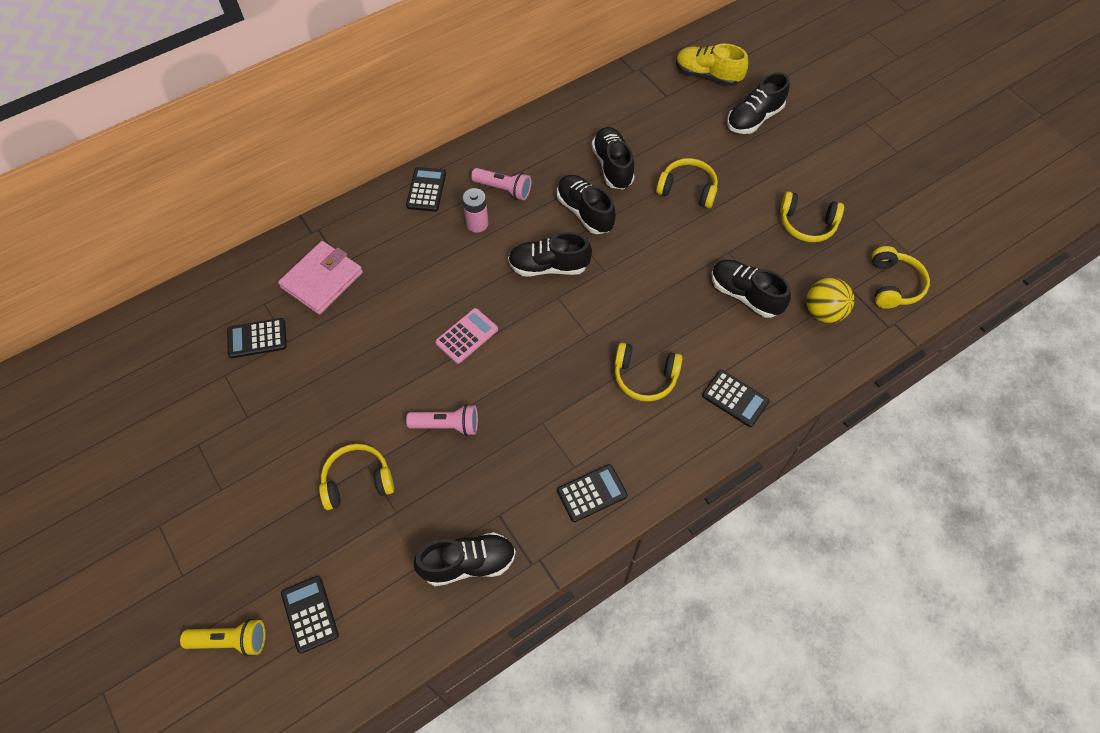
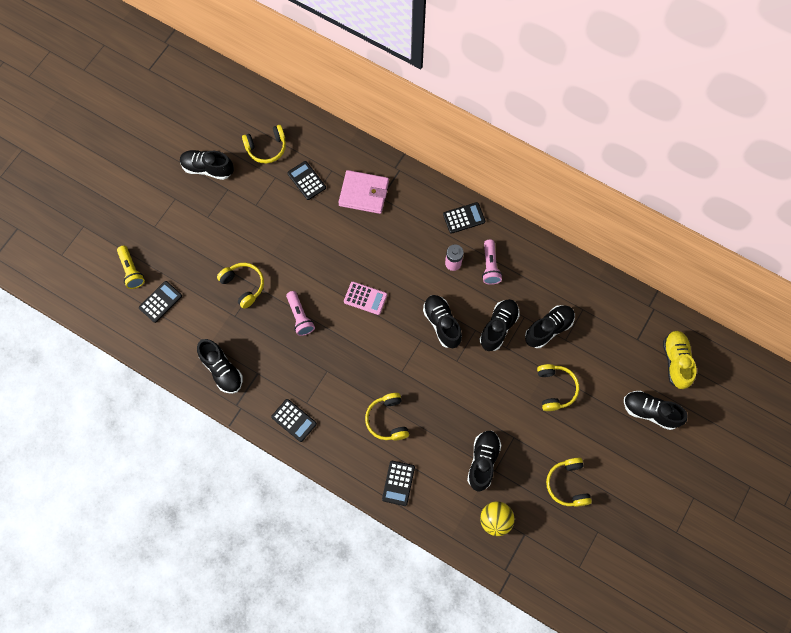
camera: 65 degrees right, 10 degrees up
yellow headphones [872,246,930,309] -> yellow headphones moved to [242,125,286,163]
none -> black shoe [180,150,234,180]

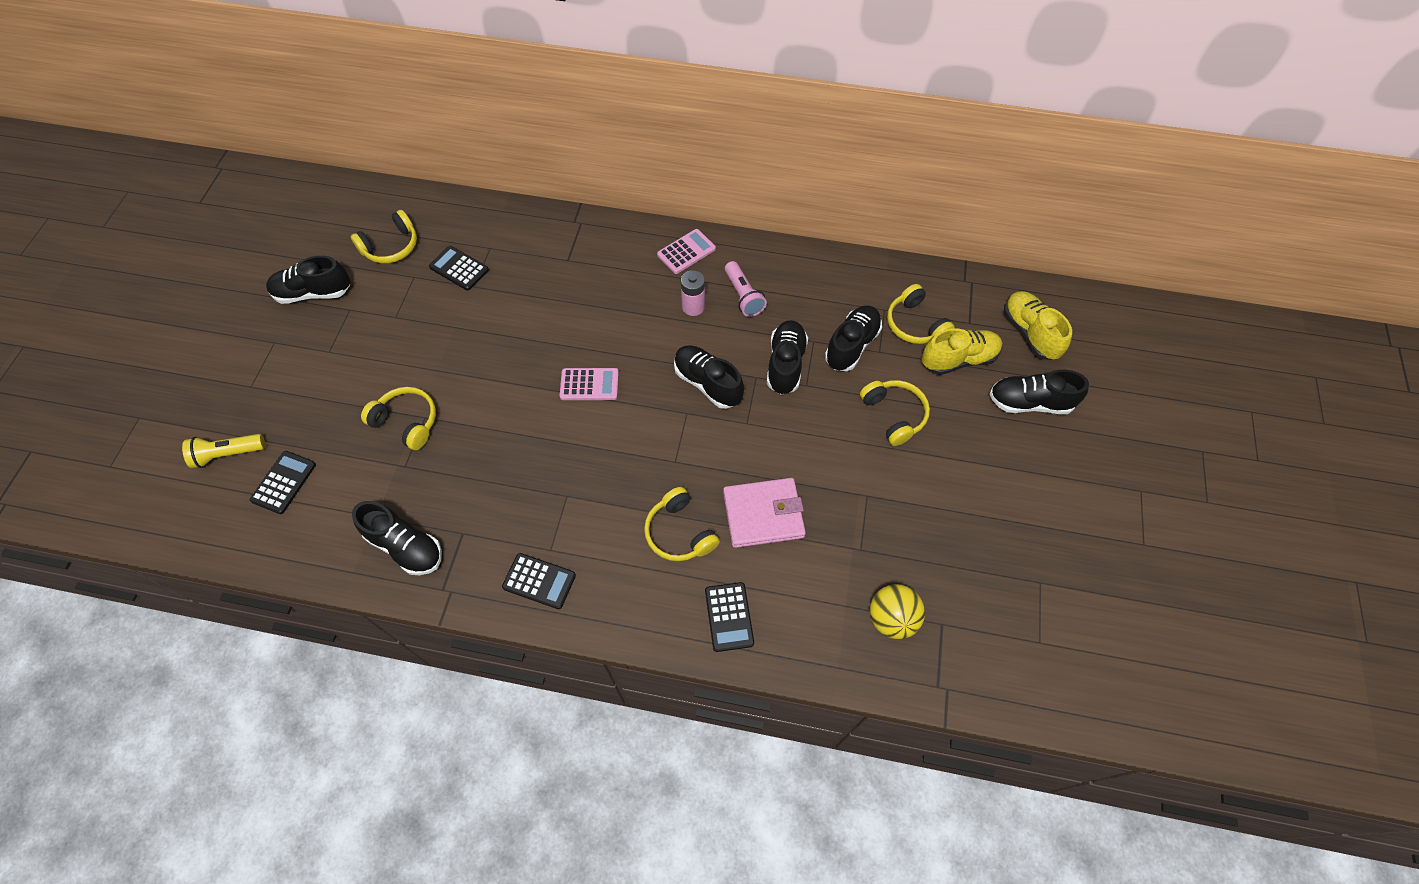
camera: 20 degrees left, 10 degrees down
yellow flashlight [117,246,145,289] -> yellow flashlight turned 120 degrees clockwise [182,434,265,468]
pink flashlight [286,291,315,336] -> none
pink wallet [338,170,389,214] -> pink wallet moved to [723,478,806,548]
black calculator [443,202,485,234] -> pink calculator [657,229,716,274]
black shoe [467,431,502,491] -> none
yellow headphones [546,458,592,507] -> yellow headphones moved to [887,284,955,344]
none -> yellow shoe [922,328,1002,375]

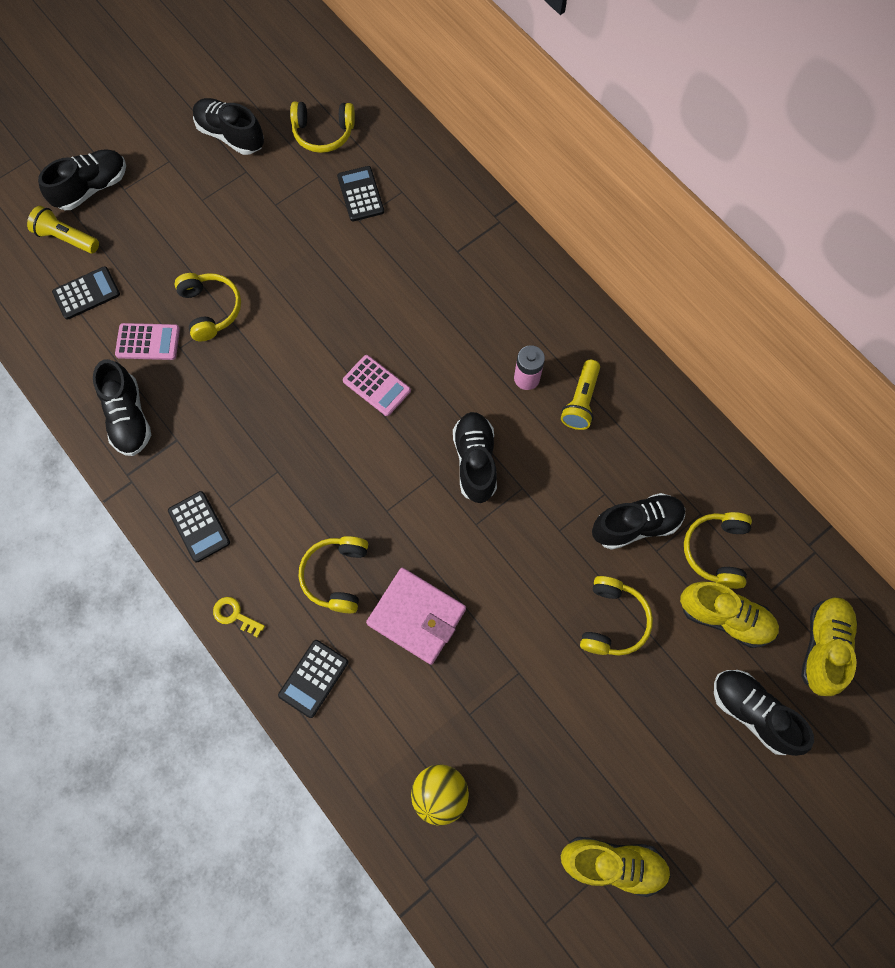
camera: 40 degrees right, 10 degrees up
pink calculator [657,229,716,274] -> pink calculator moved to [115,323,180,360]
pink flashlight [725,261,767,317] -> yellow flashlight [561,360,600,430]
black shoe [767,320,808,395] -> black shoe moved to [38,149,126,210]
none -> yellow key [213,597,265,637]
none -> yellow shoe [561,837,671,897]

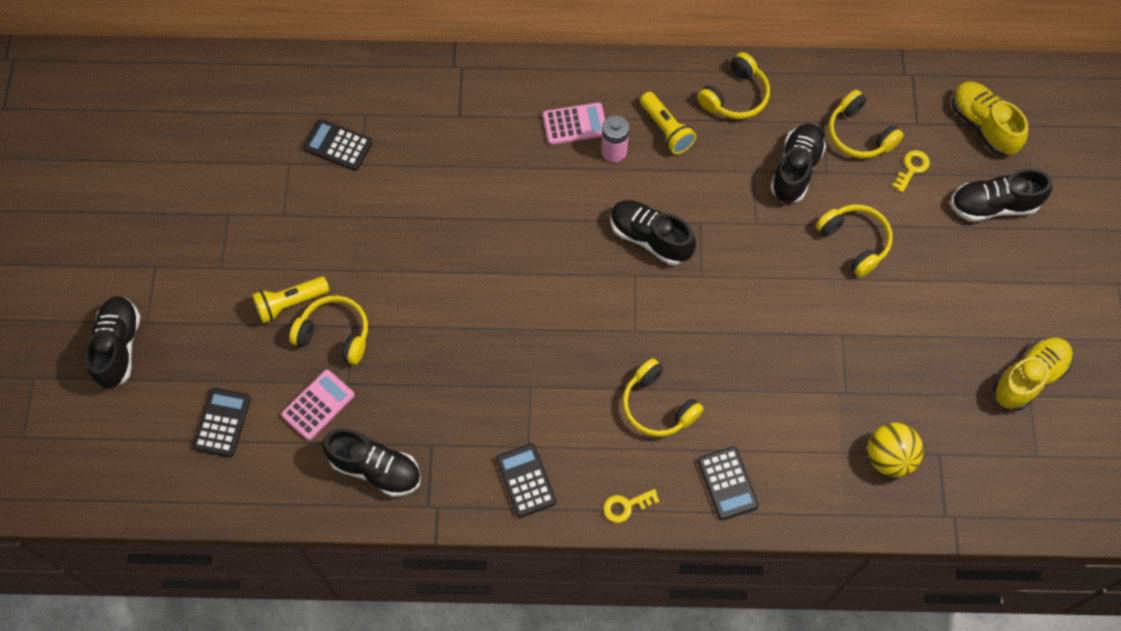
camera: 50 degrees left, 5 degrees down
yellow flashlight [27,206,99,253] -> yellow flashlight moved to [252,276,330,323]
black calculator [168,491,230,562] -> black calculator turned 120 degrees counterclockwise [496,444,556,518]
black shoe [193,98,264,155] -> none
yellow headphones [290,101,355,153] -> yellow headphones moved to [697,52,770,119]
pink calculator [343,355,411,416] -> pink calculator moved to [543,103,605,145]
pink wallet [366,568,466,665] -> none
yellow shoe [680,581,779,648] -> yellow key [892,150,930,192]

